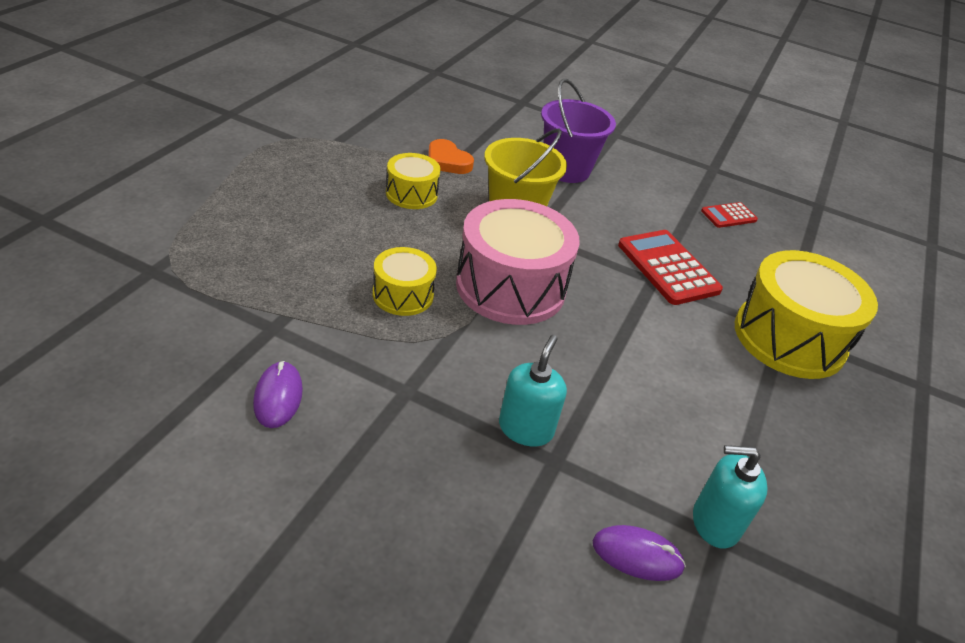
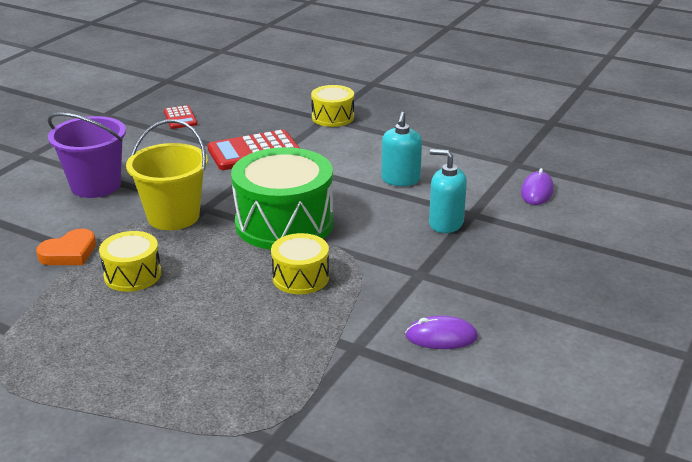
camera: 80 degrees left, 10 degrees down
pink drum [456,199,580,325] -> green drum [231,147,334,250]
turquoise soap dispenser [693,445,768,549] -> turquoise soap dispenser moved to [381,112,422,186]
yellow drum [735,250,878,379] -> yellow drum [311,85,354,127], size x0.53

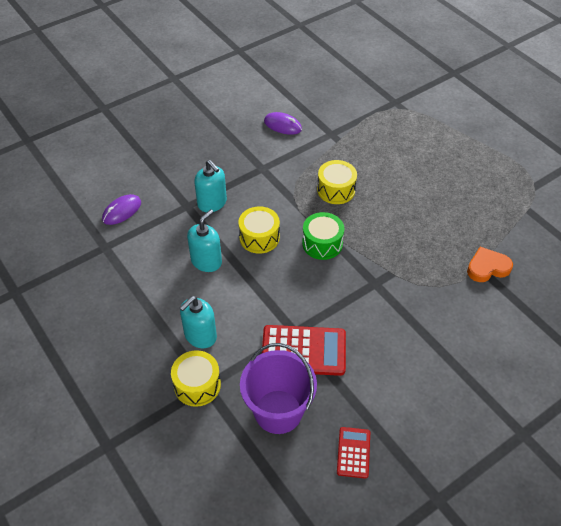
camera: 155 degrees left, 20 degrees up
purple bucket [47,113,126,198] -> purple bucket moved to [240,343,317,434]
yellow drum [99,231,161,292] -> yellow drum moved to [238,206,280,254]
yellow bucket [126,119,208,230] -> none
green drum [231,147,334,250] -> green drum [302,212,344,260], size x0.53
none -> turquoise soap dispenser [180,296,217,348]

